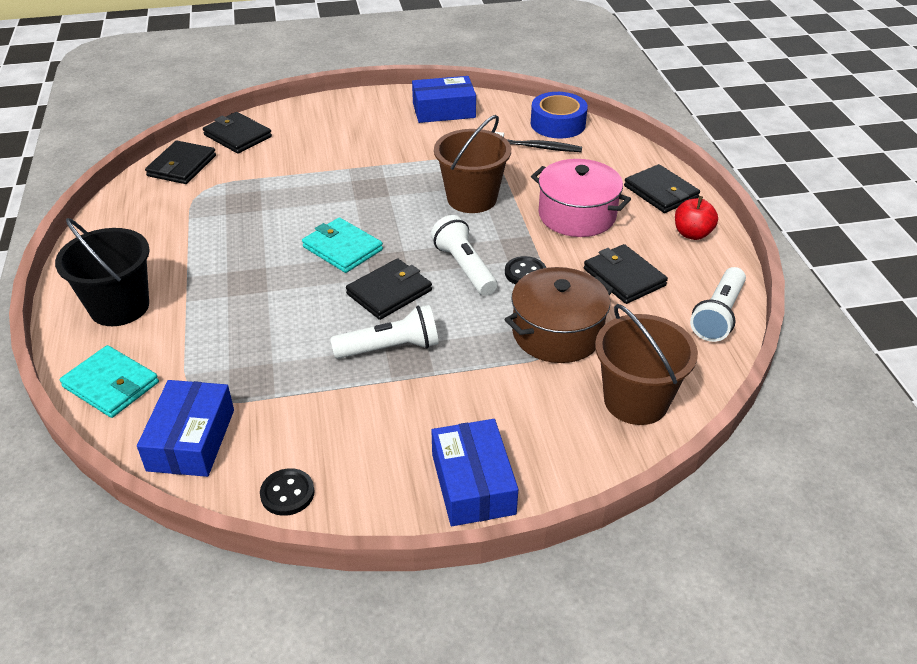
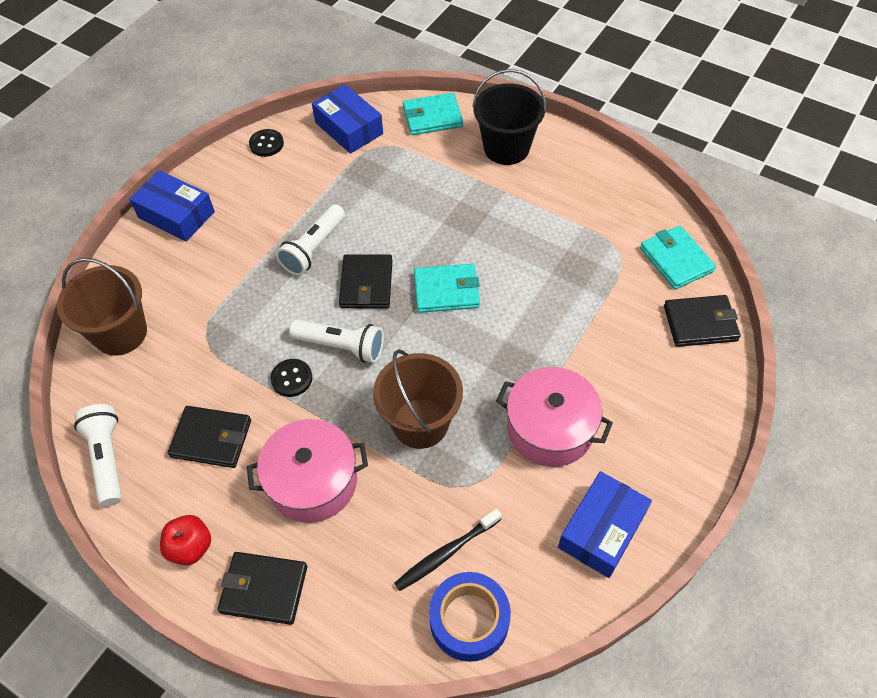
camera: 135 degrees right, 15 degrees up
black wallet [145,141,216,184] -> turquoise wallet [640,226,716,290]
brown pot [505,267,614,363] -> none
none -> pink pot [496,367,613,467]

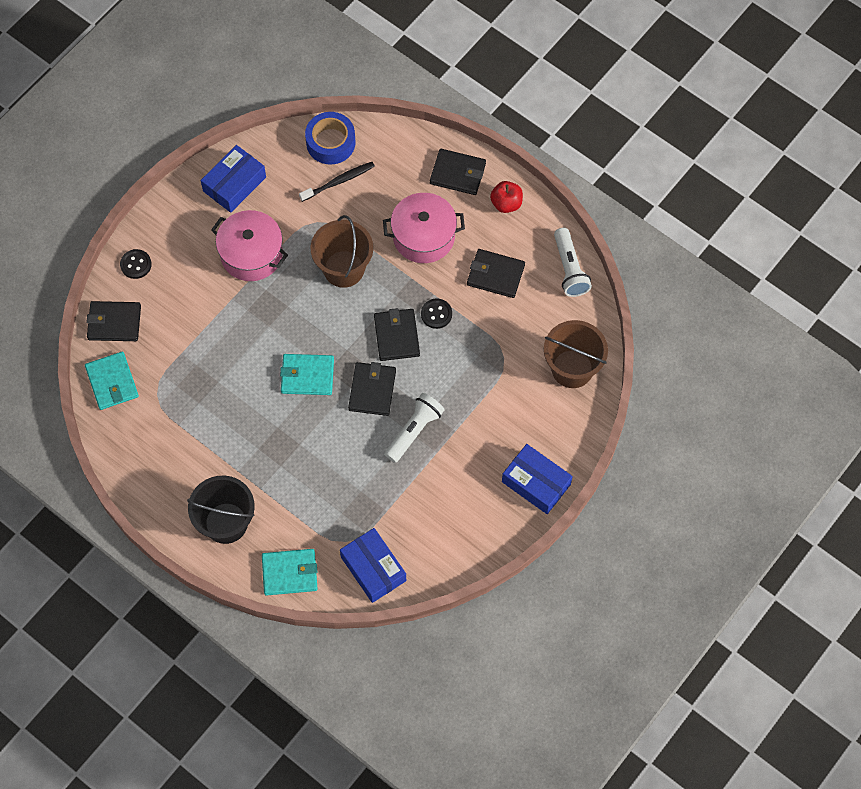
camera: 175 degrees left, 10 degrees up
black button [249,129,284,157] -> black button moved to [120,249,152,279]
white flashlight [289,319,384,363] -> black wallet [374,308,420,361]

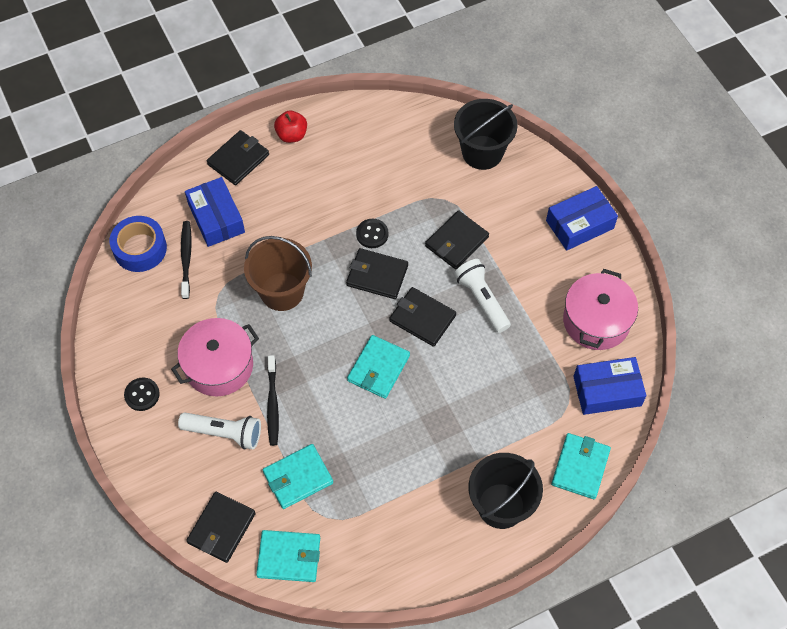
camera: 65 degrees left, 5 degrees down
black button [120,249,152,279] -> black button moved to [124,378,160,411]
blue box [201,145,266,213] -> blue box moved to [185,177,245,247]
pink pot [383,193,465,263] -> pink pot moved to [563,269,638,350]
black wallet [467,249,525,298] -> black wallet moved to [425,210,489,269]
brown bucket [544,320,608,388] -> black bucket [454,99,518,170]
white flashlight [554,228,592,297] -> white flashlight moved to [178,412,261,450]
none -> turquoise wallet [263,444,333,509]
none -> black toothbrush [267,355,279,446]

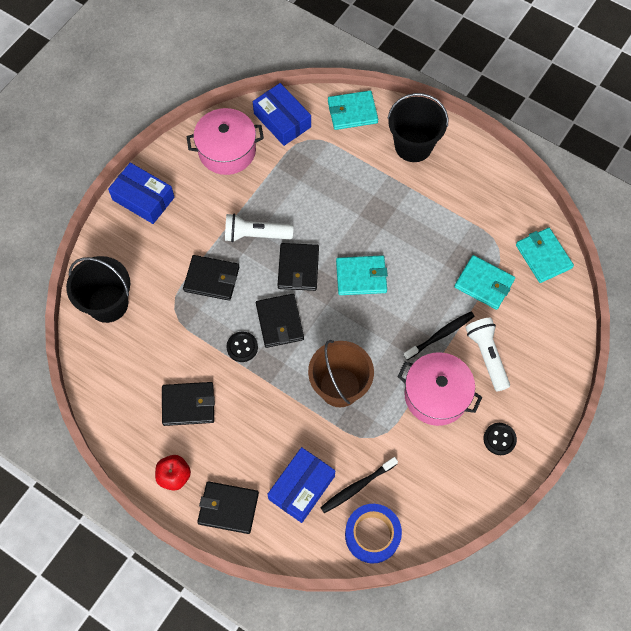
camera: 120 degrees left, 5 degrees up
black wallet [186,491,256,563] -> black wallet moved to [162,382,215,426]
white flashlight [454,259,511,333] -> white flashlight turned 60 degrees clockwise [225,213,293,242]

